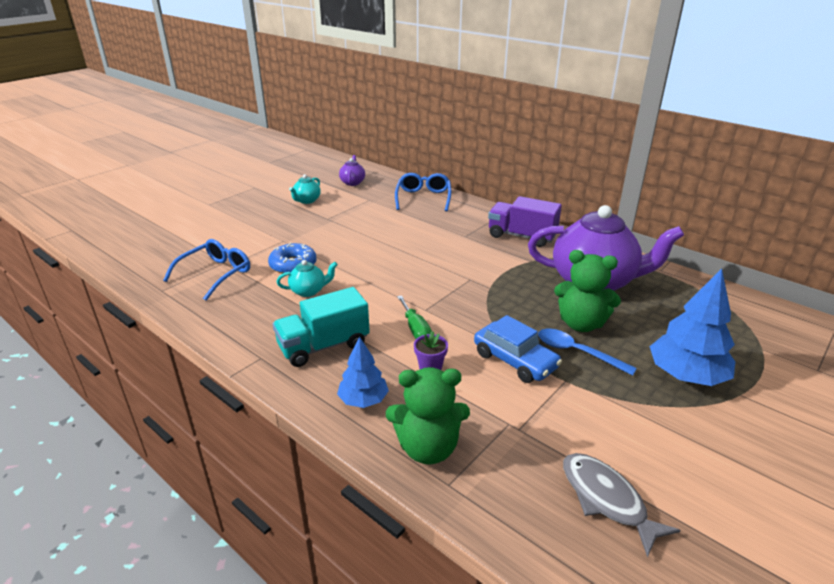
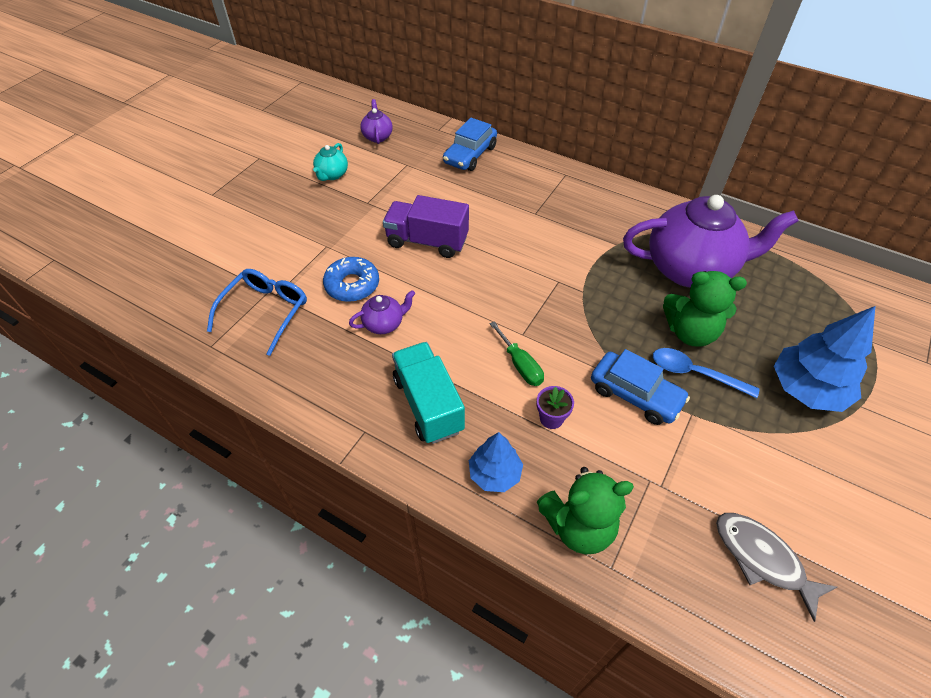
camera: 10 degrees left, 20 degrees up
turquoise truck [273,287,370,367] -> turquoise truck turned 105 degrees clockwise [392,342,465,444]
turquoise teapot [277,260,338,297] -> purple teapot [349,290,415,334]
blue glasses [395,173,451,211] -> blue car [443,118,497,171]
purple truck [488,196,562,247] -> purple truck moved to [383,195,469,258]

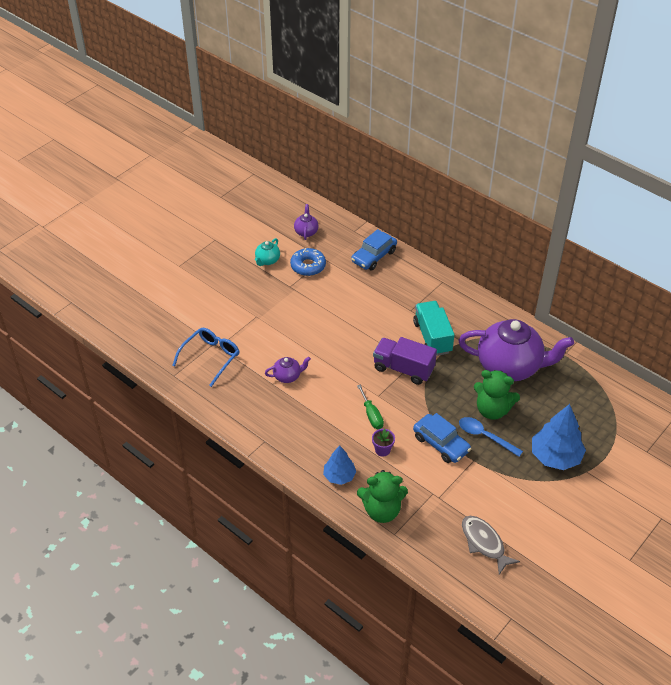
camera: 10 degrees right, 5 degrees down
blue donut [323,257,379,302] -> blue donut moved to [290,248,326,276]
purple truck [383,195,469,258] -> purple truck moved to [373,337,437,385]
turquoise truck [392,342,465,444] -> turquoise truck moved to [413,301,455,356]

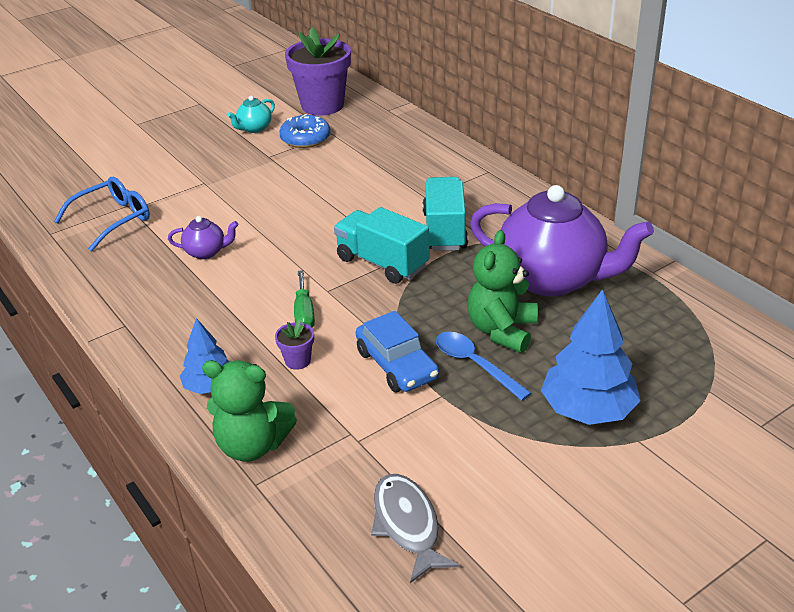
camera: 15 degrees right, 10 degrees down
purple teapot [294,204,319,240] -> purple flower pot [285,27,351,116]
blue car [351,229,397,270] -> none
purple truck [373,337,437,385] -> turquoise truck [334,207,430,284]
green teddy bear [474,370,520,420] -> green teddy bear turned 75 degrees clockwise [467,230,538,353]

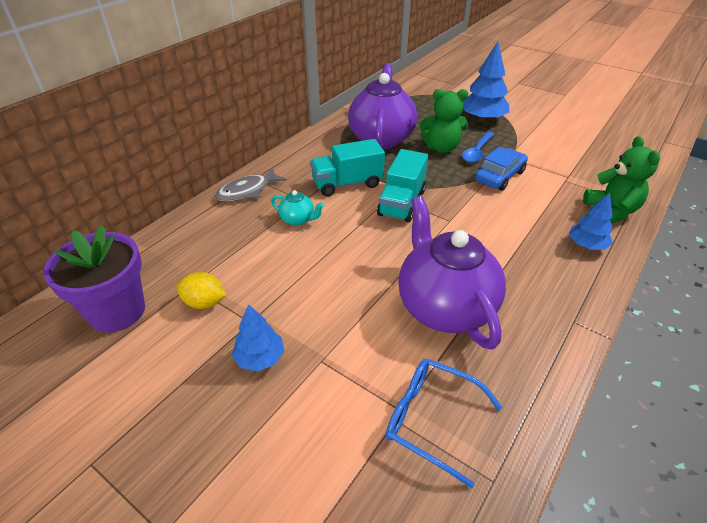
camera: 110 degrees left, 5 degrees up
purple teapot [168,216,239,259] -> purple teapot [398,196,506,350], size x2.36
turquoise teapot [227,96,275,133] -> turquoise teapot moved to [271,190,324,226]
purple flower pot [275,320,314,370] -> none
blue donut [279,114,330,148] -> yellow lemon [176,272,226,309]
green screwdriver [294,270,315,328] -> none
grey fish [371,474,460,583] -> grey fish moved to [215,168,287,202]
none -> blue tree [232,304,284,371]

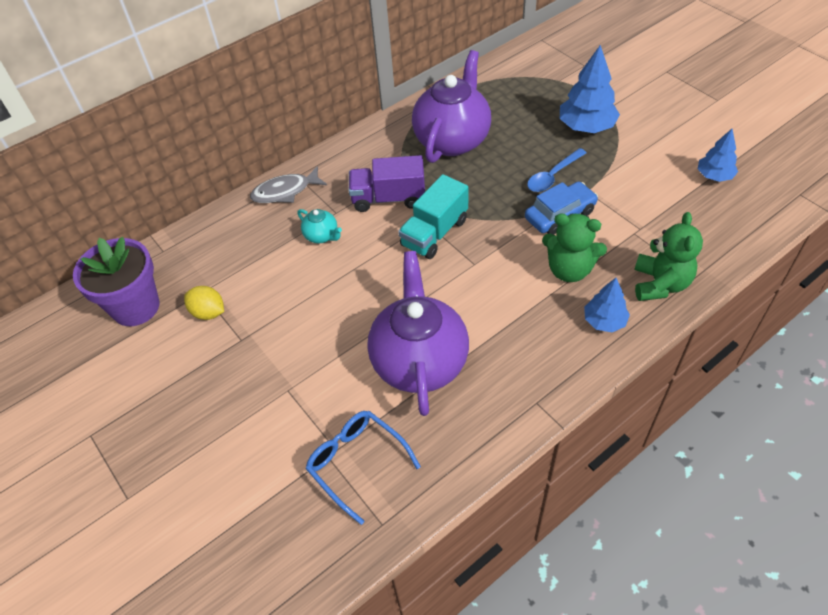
camera: 20 degrees right, 10 degrees up
blue tree [232,304,284,371] -> blue tree moved to [698,129,738,182]
turquoise truck [310,139,385,196] -> purple truck [349,155,425,212]
green teddy bear [420,89,468,153] -> green teddy bear moved to [542,214,607,282]

